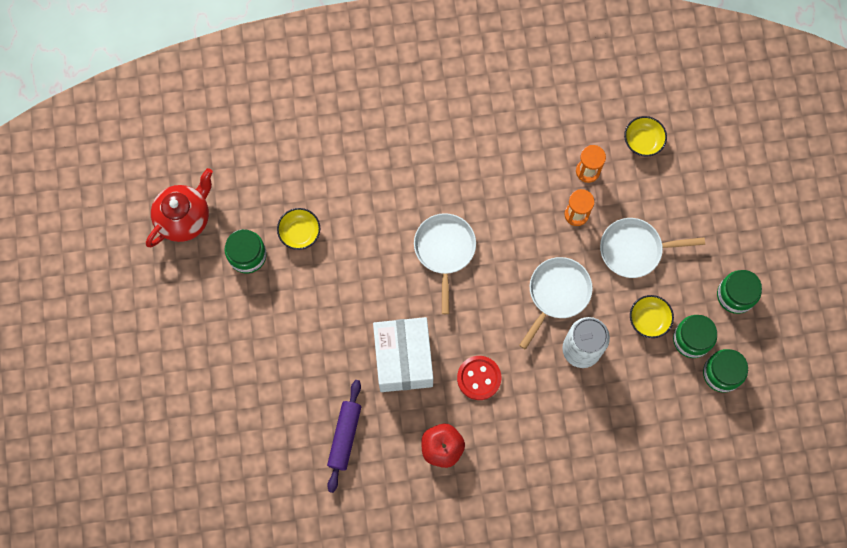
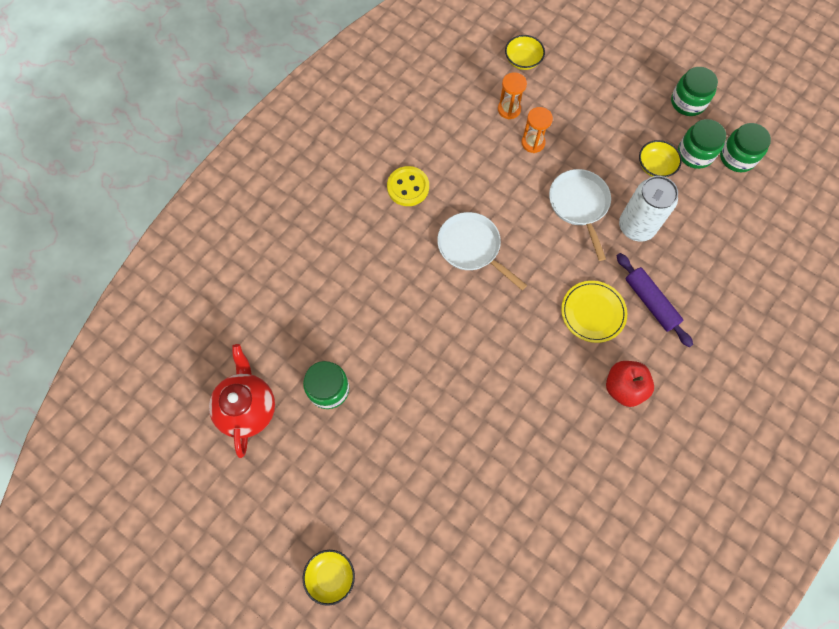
camera: 45 degrees left, 5 degrees down
yellow bowl [277,208,320,250] -> yellow bowl moved to [303,550,355,606]
purple rolling pin [327,380,361,493] -> purple rolling pin moved to [617,253,693,347]
white box [373,317,433,392] -> none
red button [457,356,501,400] -> yellow plate [561,281,627,343]
white pan [600,218,705,278] -> none
none -> yellow button [387,166,429,206]

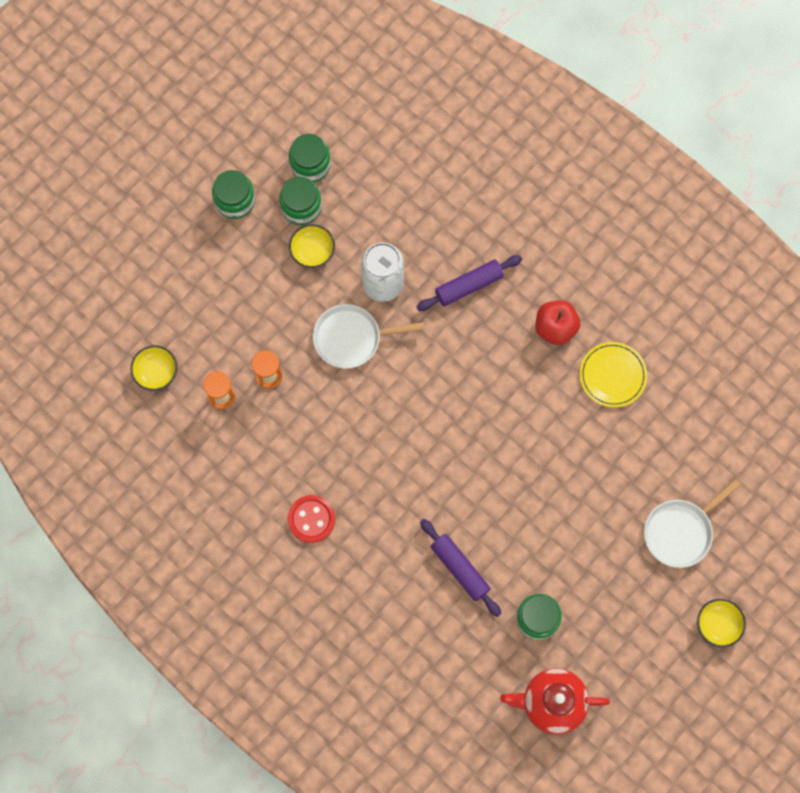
camera: 85 degrees left, 5 degrees up
yellow button [387,166,429,206] -> red button [288,495,335,543]
white pan [437,212,527,290] -> white pan moved to [644,479,741,568]
yellow plate [561,281,627,343] -> yellow plate moved to [580,342,647,407]
none -> purple rolling pin [420,519,501,617]

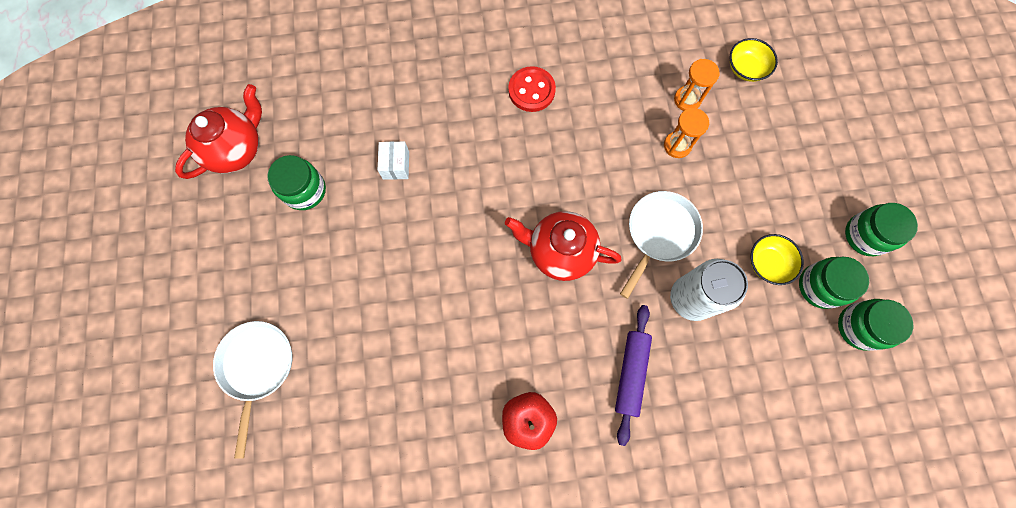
camera: 130 degrees right, 0 degrees up
purple rolling pin [420,519,501,617] -> white box [378,142,409,180]
yellow plate [580,342,647,407] -> none
yellow bowl [697,599,746,647] -> none
none -> red teapot [505,211,622,281]

